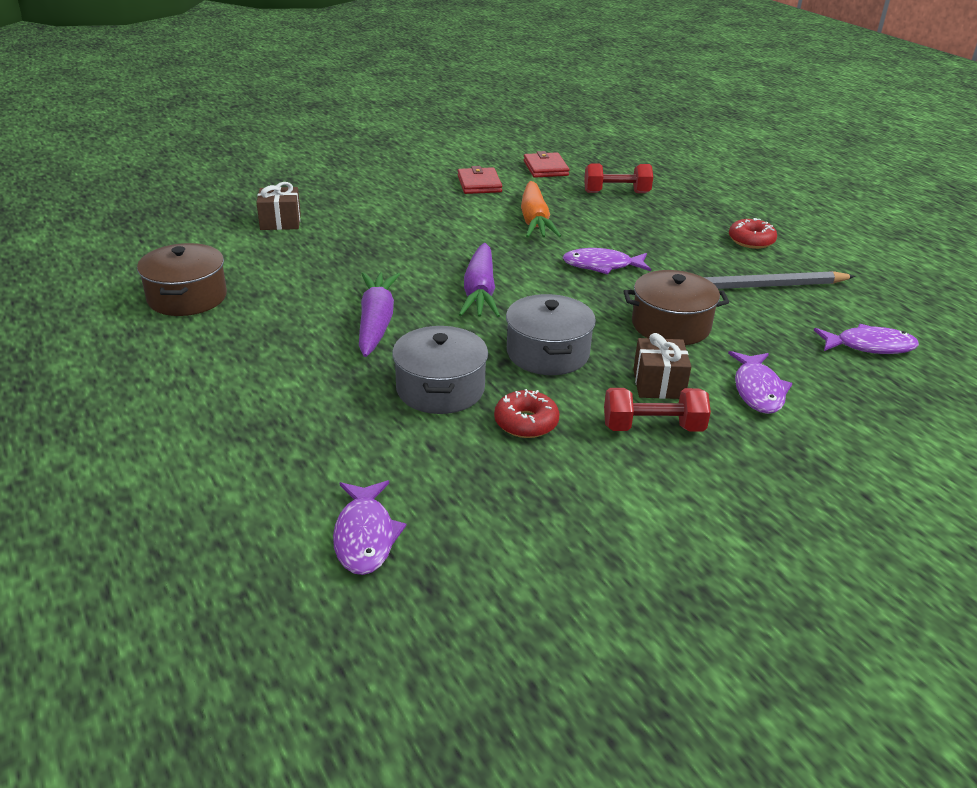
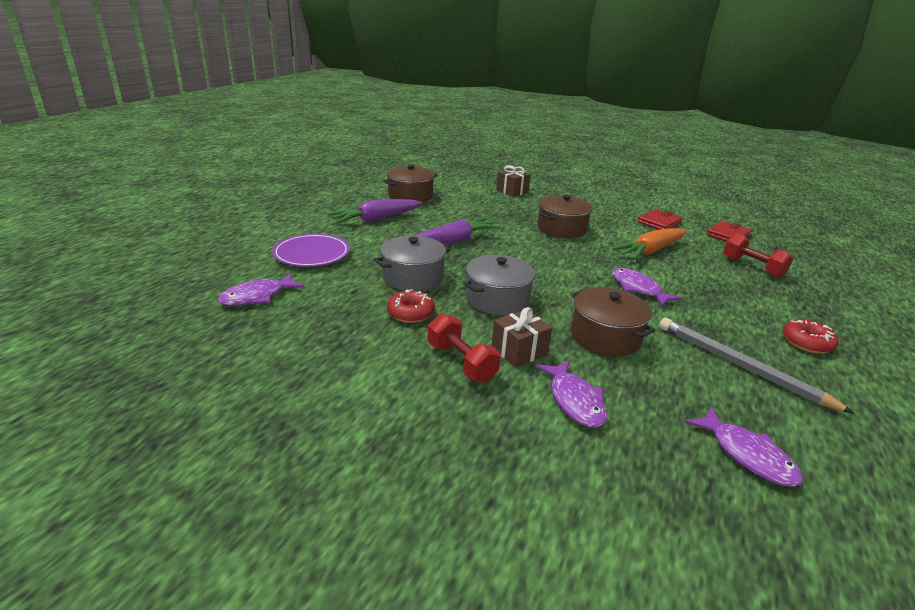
camera: 55 degrees right, 5 degrees down
purple carrot [459,243,500,317] -> purple carrot moved to [328,199,423,223]
purple fish [728,351,793,414] -> purple fish turned 75 degrees counterclockwise [535,360,607,428]
none -> purple plate [272,233,350,267]
none -> brown pot [537,195,592,238]

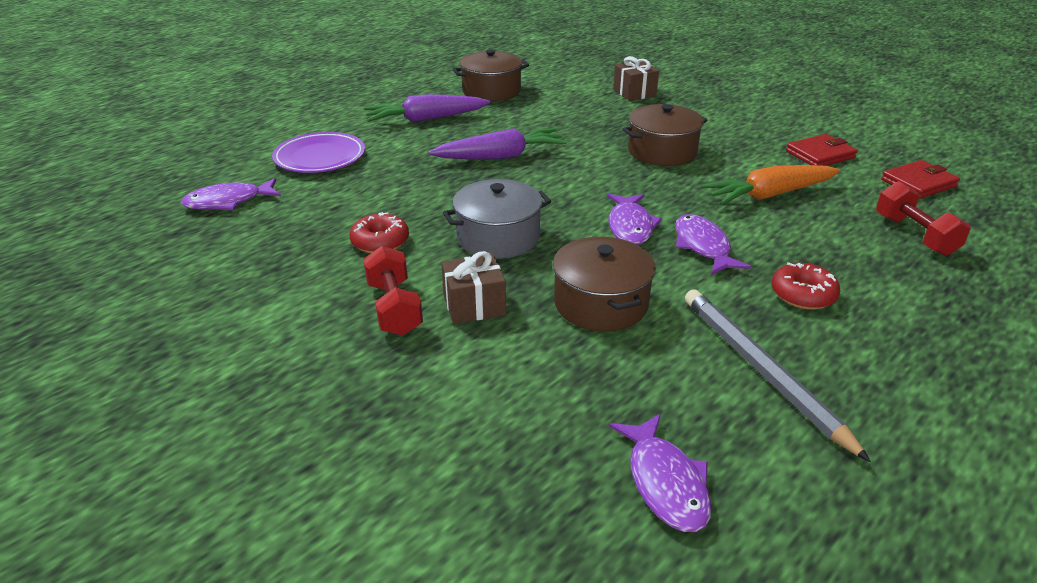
camera: 20 degrees right, 5 degrees up
grey pot [374,236,450,291] -> none
purple fish [535,360,607,428] -> purple fish moved to [607,194,662,245]
red donut [783,319,839,354] -> red donut moved to [772,262,841,309]

